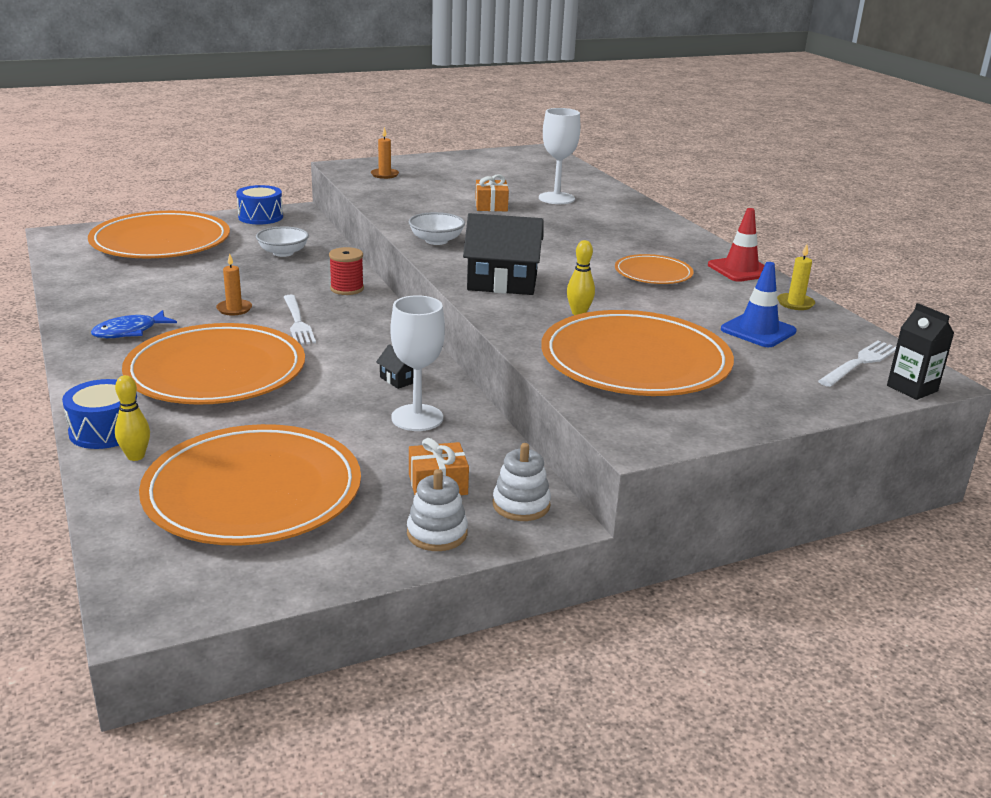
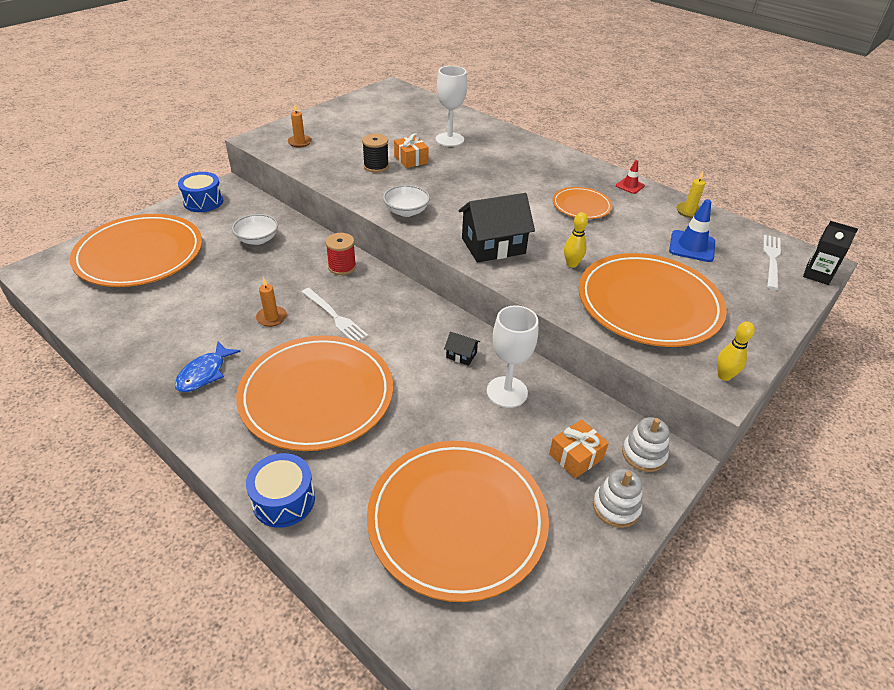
camera: 25 degrees left, 15 degrees up
yellow bowling pin [115,375,150,461] -> yellow bowling pin moved to [717,321,755,381]
red traffic cone [708,208,765,282] -> red traffic cone [616,160,645,194], size x0.60
none -> black spool [362,134,389,172]

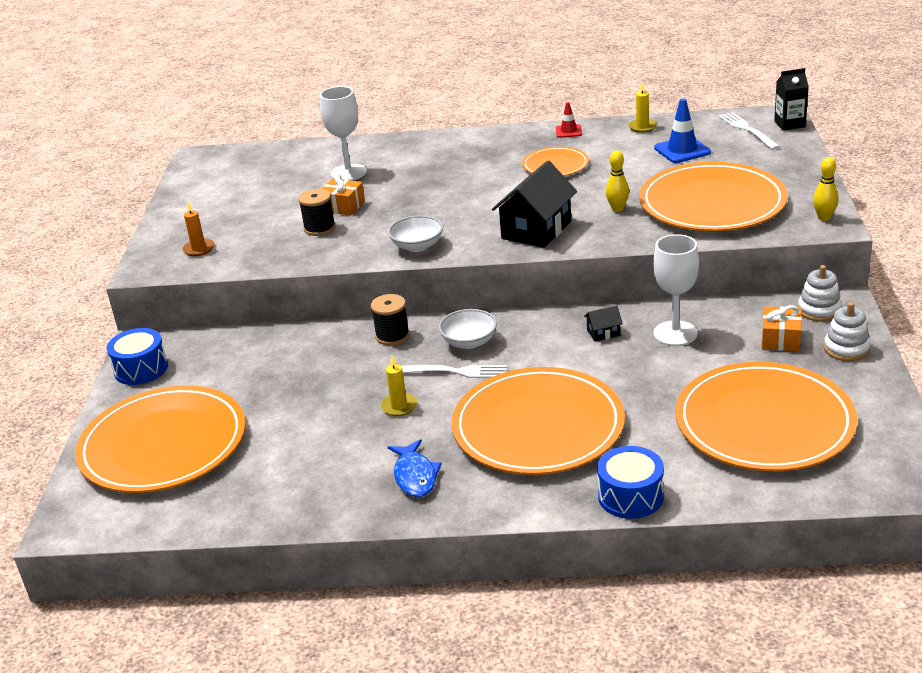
camera: 35 degrees left, 10 degrees down
white bowl [232,214,278,245] -> white bowl moved to [438,309,497,349]
orange candle [256,277,287,327] -> yellow candle [380,356,417,416]
red spool [325,233,356,275] -> black spool [371,294,410,345]

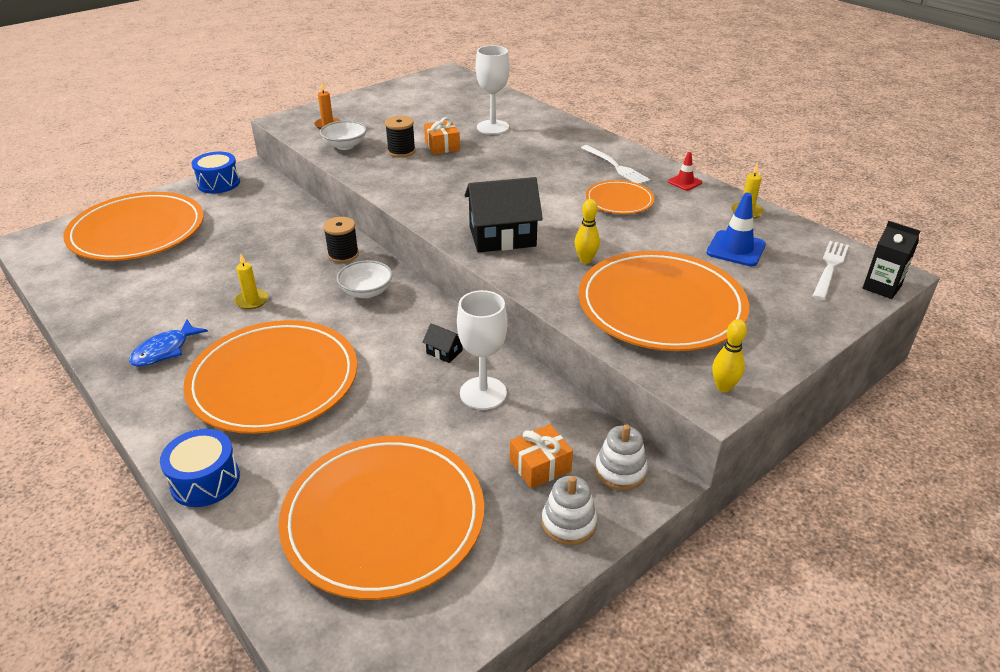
camera: 45 degrees right, 5 degrees up
white bowl [388,215,443,252] -> white bowl moved to [320,121,367,150]
white fork [401,365,507,378] -> white fork moved to [581,145,650,184]

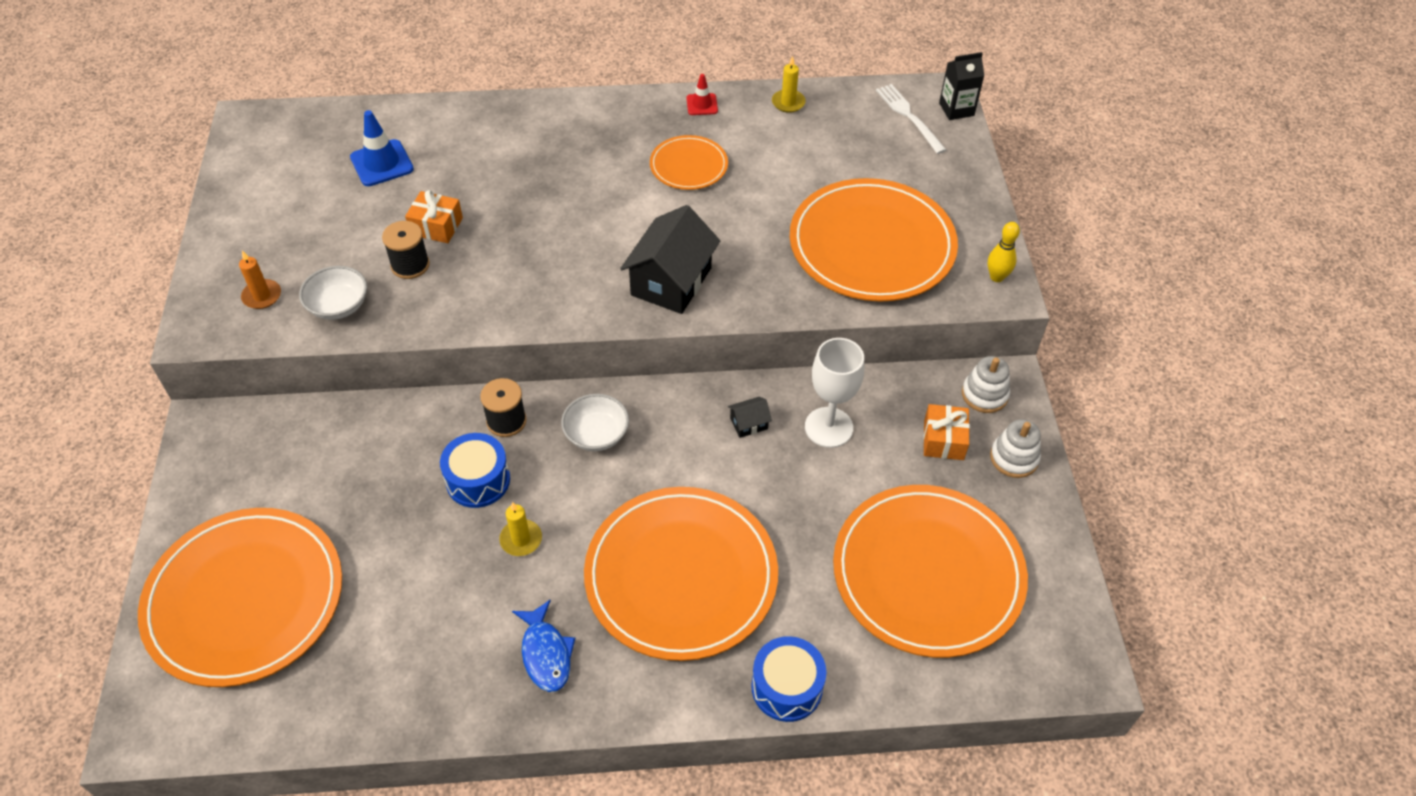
camera: 55 degrees left, 15 degrees up
blue drum [191,152,240,193] -> blue drum moved to [440,433,510,508]
white goblet [476,45,510,134] -> none
yellow bowling pin [575,199,600,264] -> none
white fork [581,145,650,184] -> none
blue traffic cone [707,193,766,266] -> blue traffic cone moved to [350,110,414,186]

